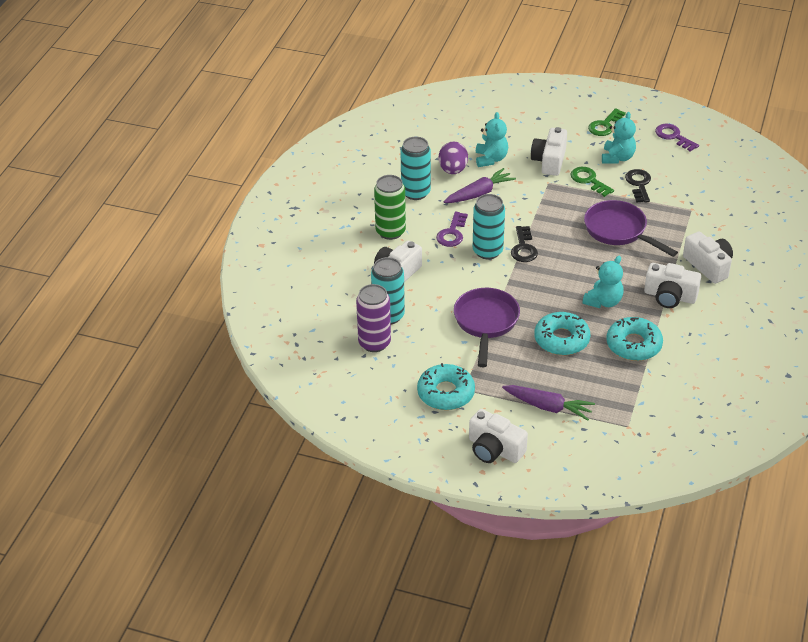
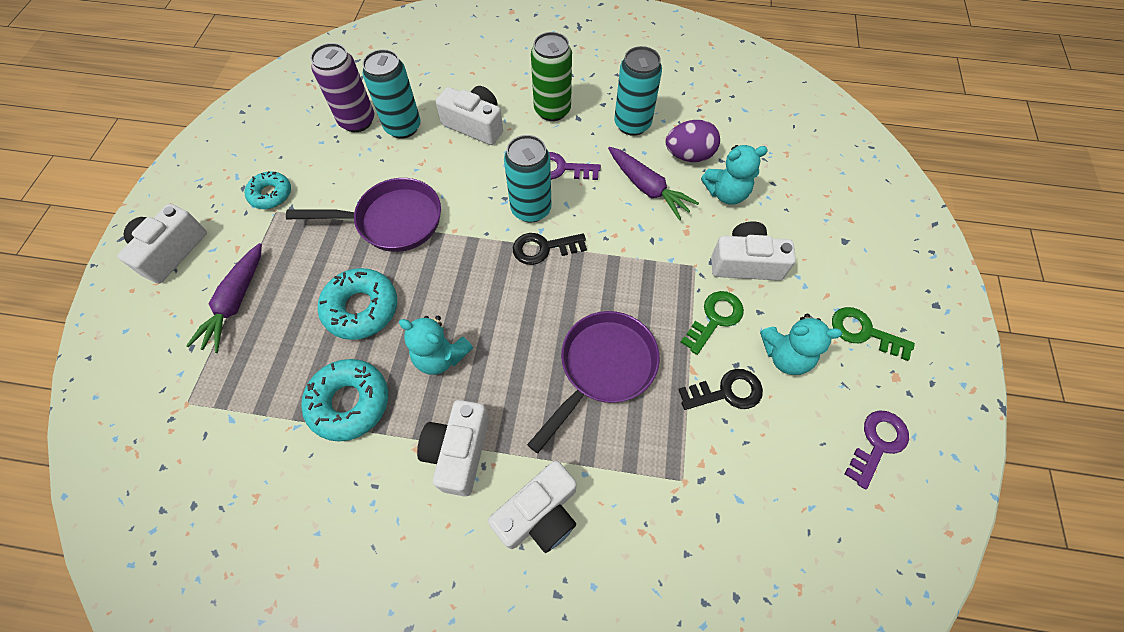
camera: 80 degrees right, 20 degrees up
turquoise donut [417,363,475,410] -> turquoise donut [245,171,291,209], size x0.64

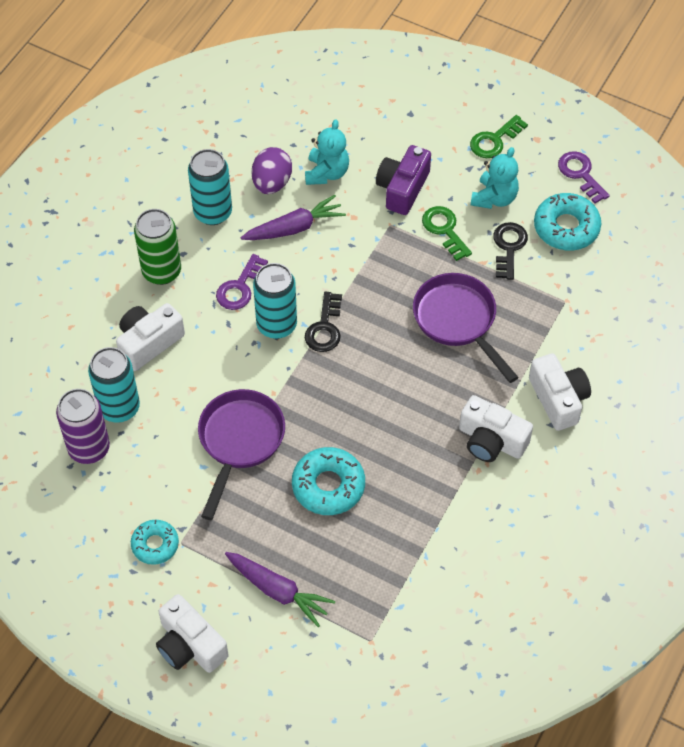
camera: 70 degrees left, 5 degrees down
turquoise donut [301,359,388,442] -> turquoise donut moved to [534,193,601,251]
turquoise teddy bear [399,316,473,375] -> none
white camera [711,221,796,281] -> purple camera [376,145,431,215]

